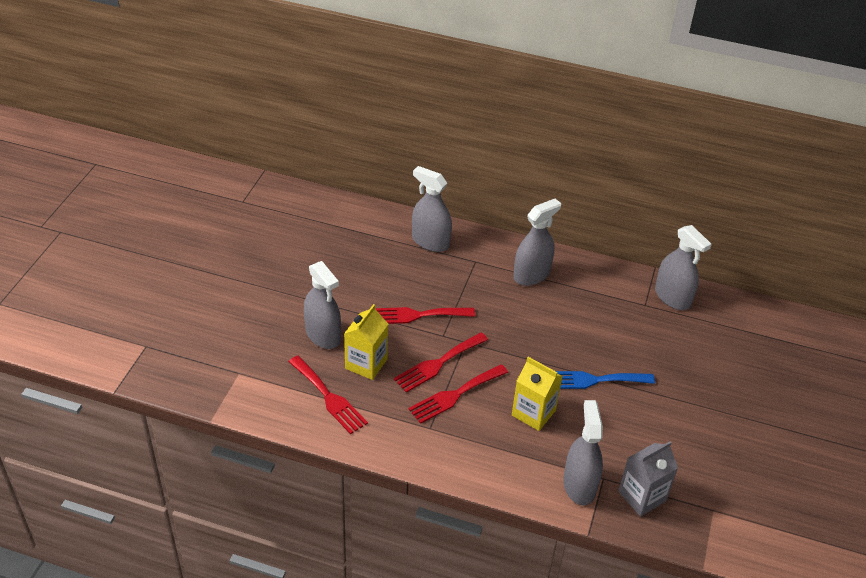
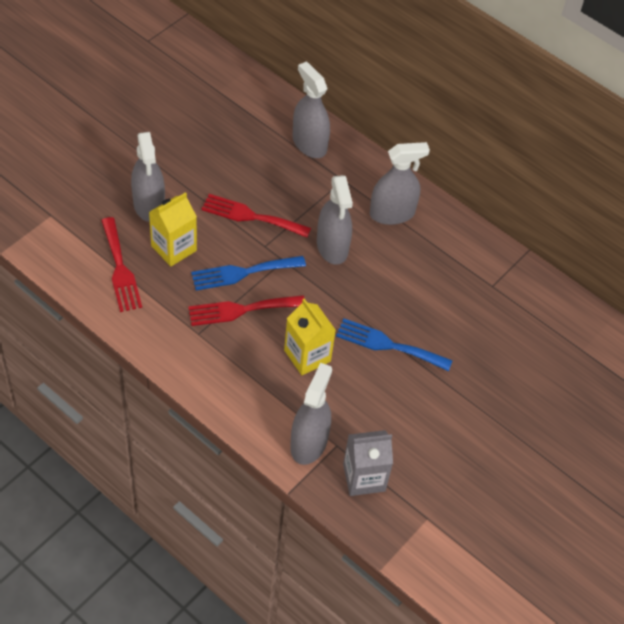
camera: 20 degrees right, 10 degrees up
red fork [394,333,488,393] -> blue fork [191,256,306,290]
grey spray bottle [655,225,712,310] -> grey spray bottle moved to [317,175,353,265]

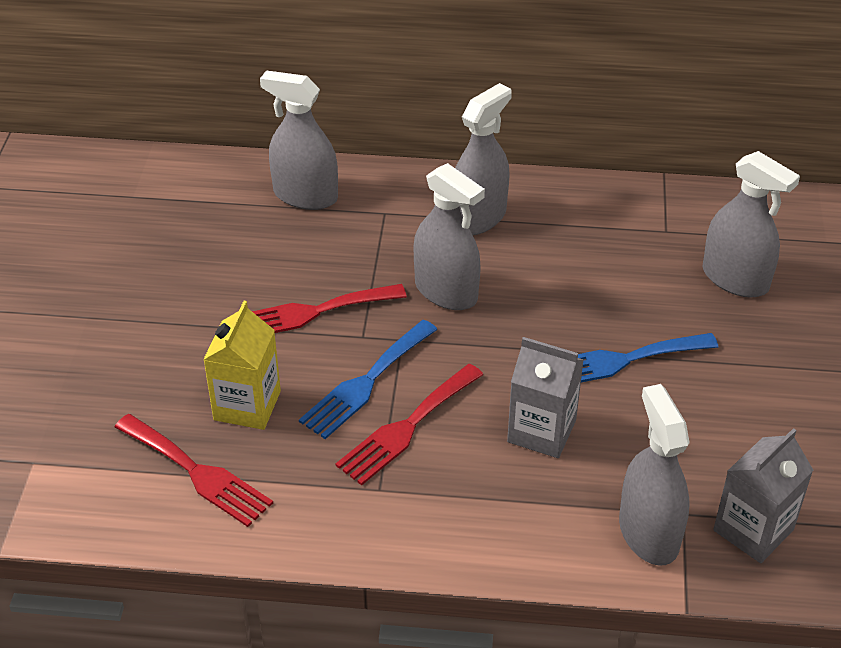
camera: 30 degrees left, 10 degrees down
grey spray bottle [131,132,165,222] -> grey spray bottle moved to [702,151,800,297]
yellow carton [284,298,336,375] -> grey carton [507,337,584,458]

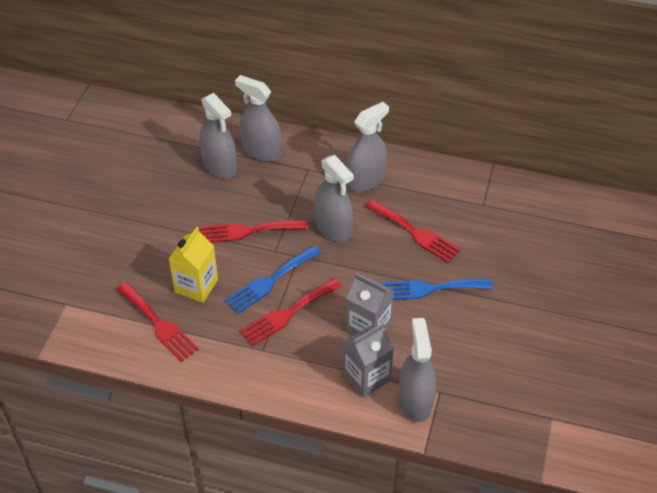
camera: 10 degrees right, 5 degrees up
grey spray bottle [702,151,800,297] -> grey spray bottle moved to [199,93,237,179]
grey carton [713,428,813,563] -> grey carton moved to [343,323,394,397]
none -> red fork [366,199,461,263]

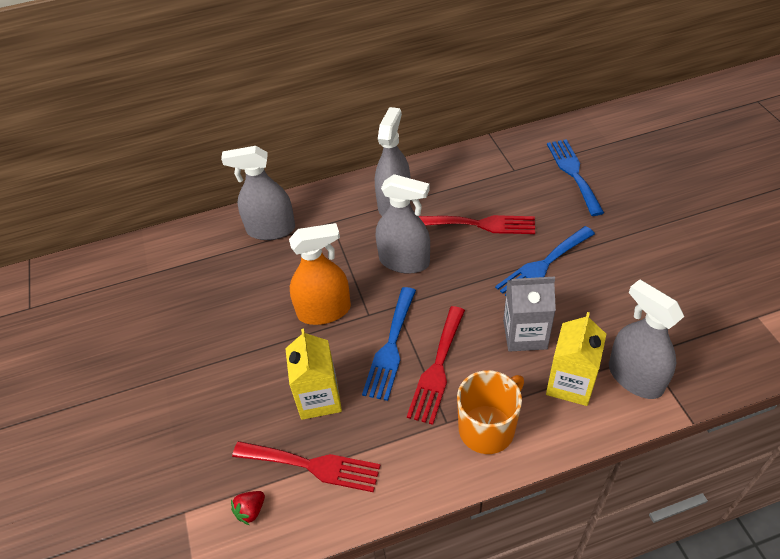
camera: 30 degrees left, 0 degrees up
grey spray bottle [199,93,237,179] -> none
red fork [200,219,308,243] -> orange spray bottle [289,223,351,325]
grey carton [343,323,394,397] -> yellow carton [546,312,606,406]
none -> red strawberry [231,491,265,525]
none -> orange mug [457,370,524,454]
none -> blue fork [547,139,604,216]

